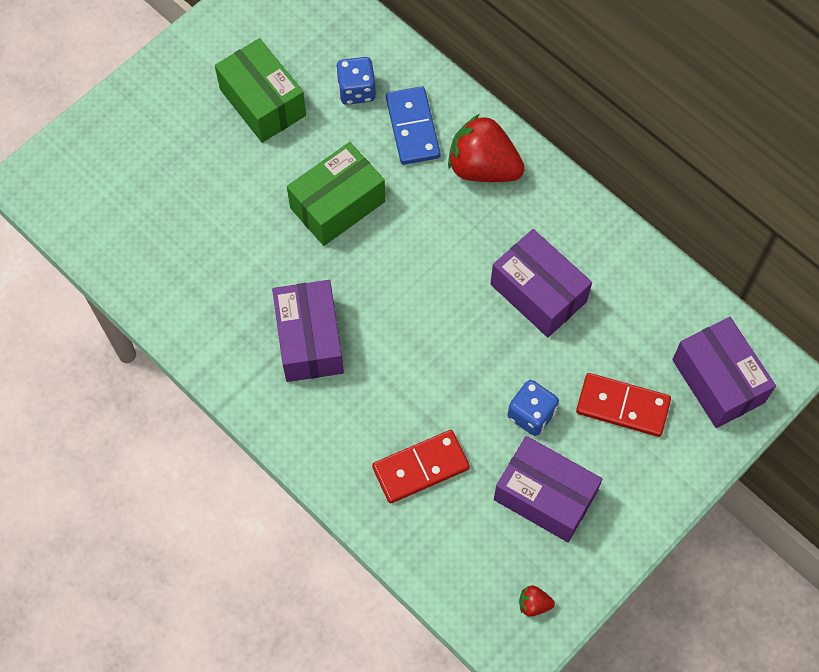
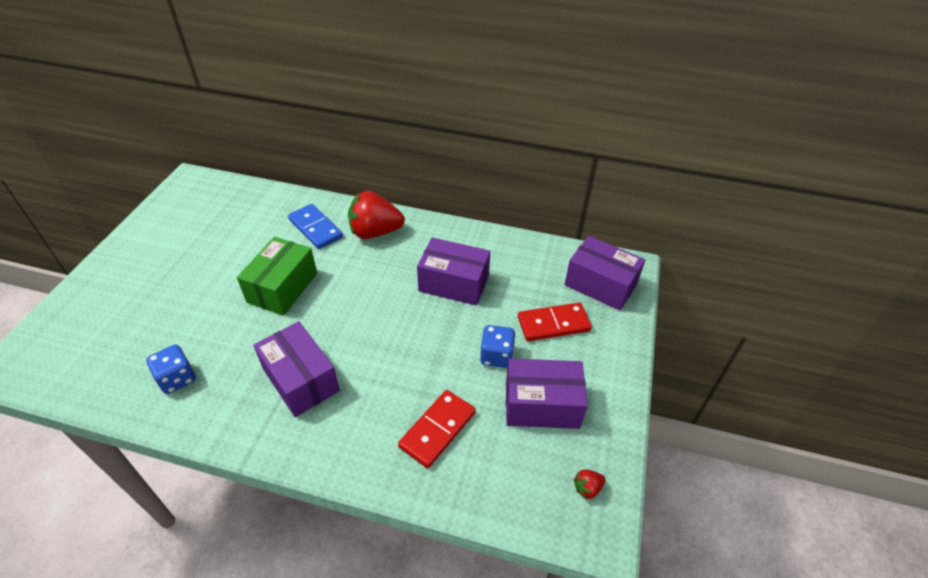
camera: 30 degrees left, 20 degrees down
green box [215,38,306,143] -> none
blue dice [336,57,376,105] -> blue dice moved to [146,345,196,394]

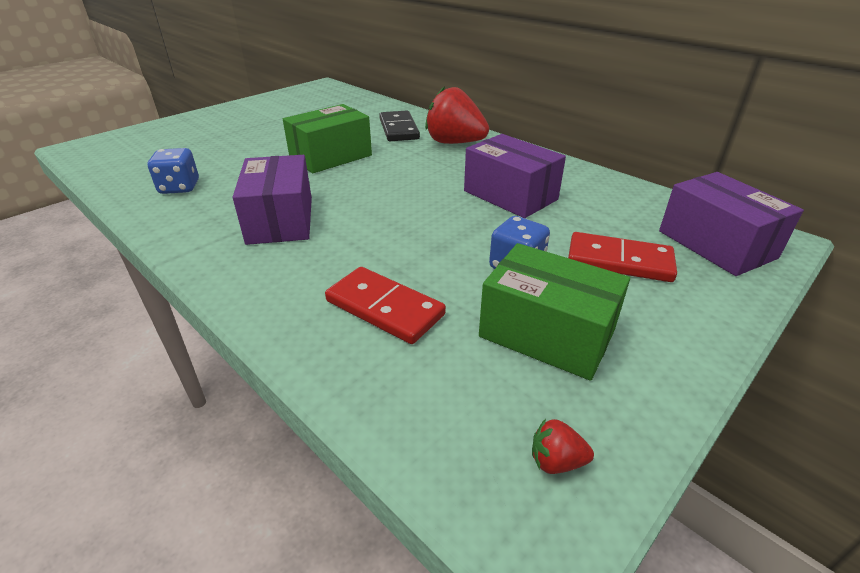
camera: 30 degrees right, 10 degrees down
blue domino [288,204,343,249] -> black domino [379,111,420,141]
red domino [398,390,476,468] -> red domino turned 60 degrees clockwise [325,267,446,344]
purple box [506,358,588,429] -> green box [479,243,630,381]

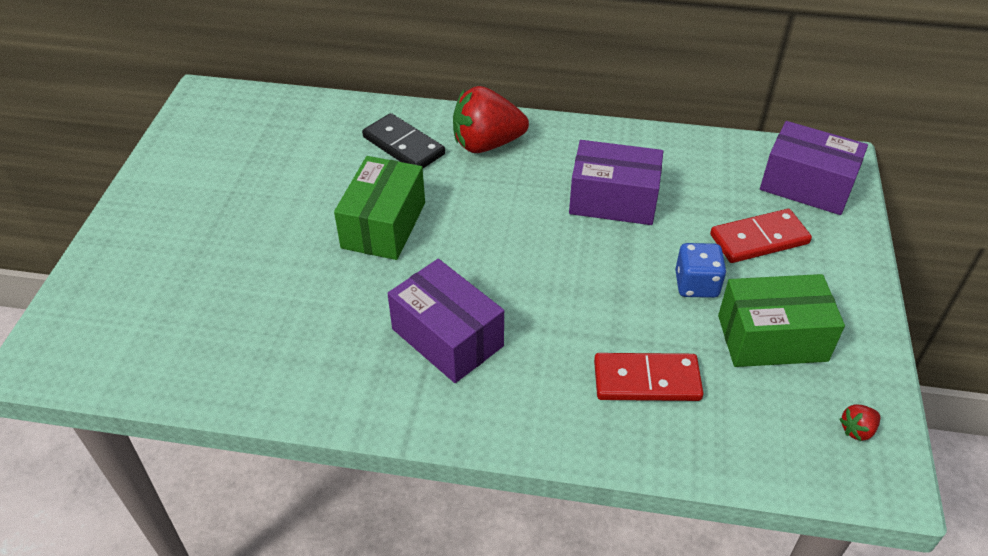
camera: 35 degrees left, 10 degrees up
blue dice [148,148,199,194] -> none

